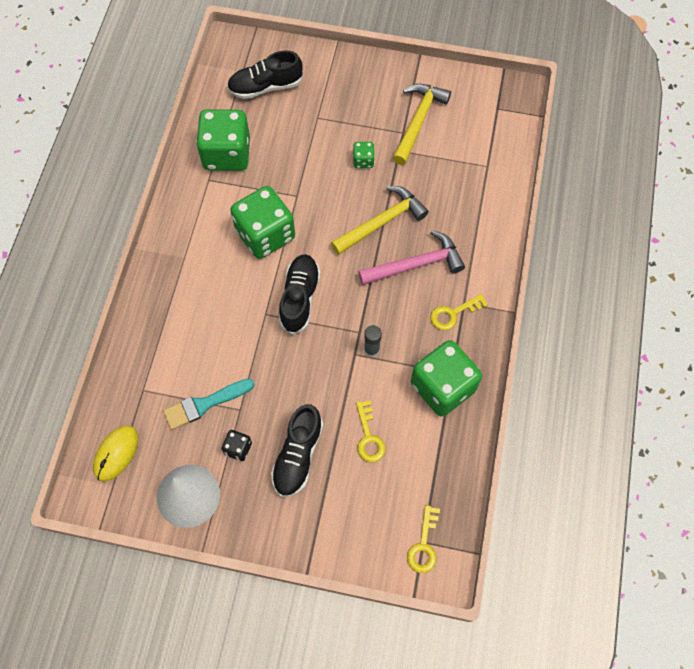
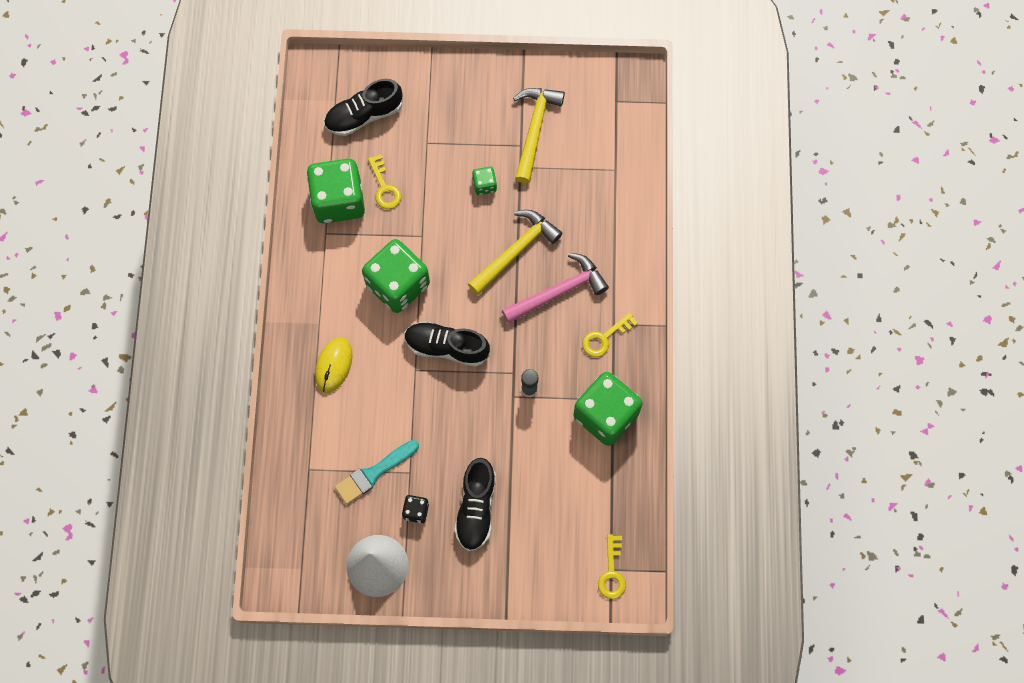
camera: 10 degrees left, 5 degrees up
yellow mouse [93,425,138,482] -> yellow mouse moved to [315,338,352,393]
black shoe [279,254,320,335] -> black shoe turned 75 degrees counterclockwise [404,321,490,367]
yellow key [356,400,386,462] -> yellow key moved to [368,154,401,209]

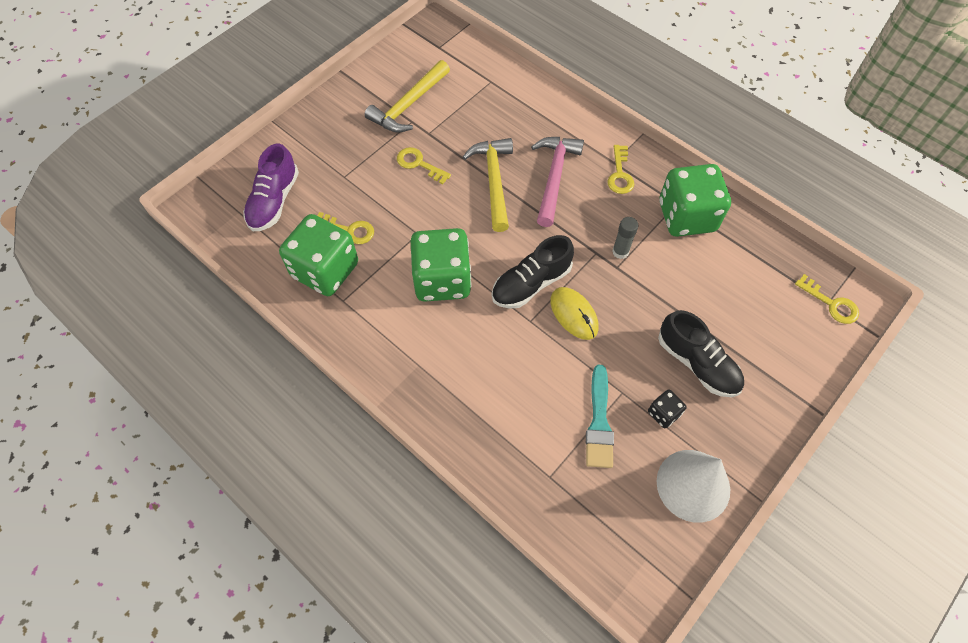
camera: 50 degrees left, 10 degrees down
yellow mouse [315,338,352,393] -> yellow mouse moved to [550,287,598,340]
black shoe [324,79,403,136] -> purple shoe [243,144,299,231]
green dice [472,167,497,195] -> yellow key [397,147,451,185]
yellow hammer [513,88,565,184] -> yellow hammer turned 105 degrees counterclockwise [364,60,450,133]

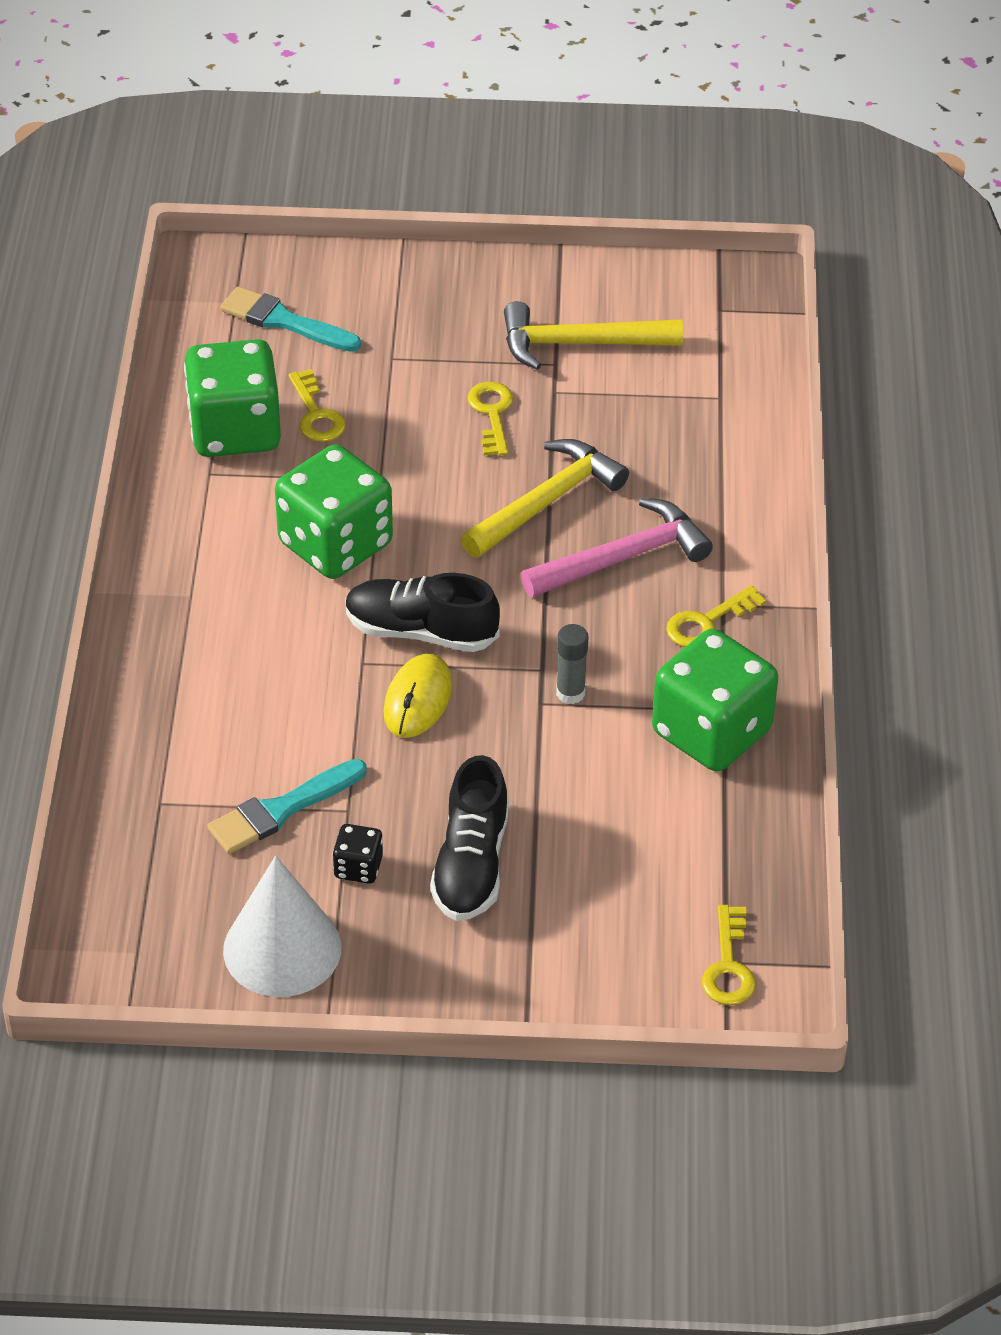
camera: 50 degrees right, 15 degrees down
purple shoe [243,144,299,231] -> turquoise brush [220,286,361,352]

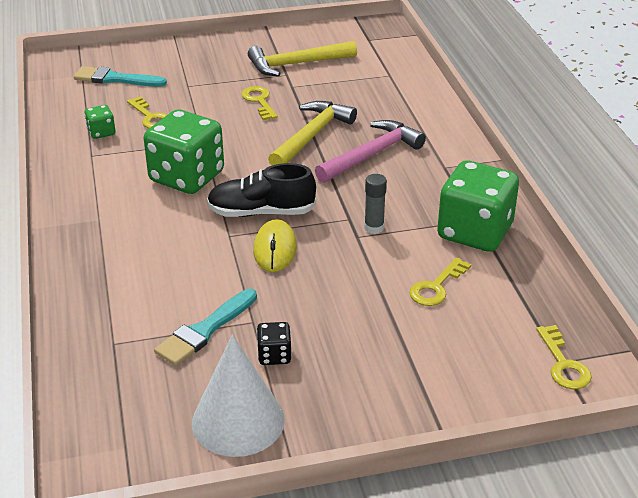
camera: 15 degrees left, 10 degrees down
green dice [184,339,281,457] -> green dice [85,105,115,139], size x0.44
black shoe [430,755,509,921] -> none
yellow key [666,585,767,647] -> yellow key moved to [409,257,471,306]

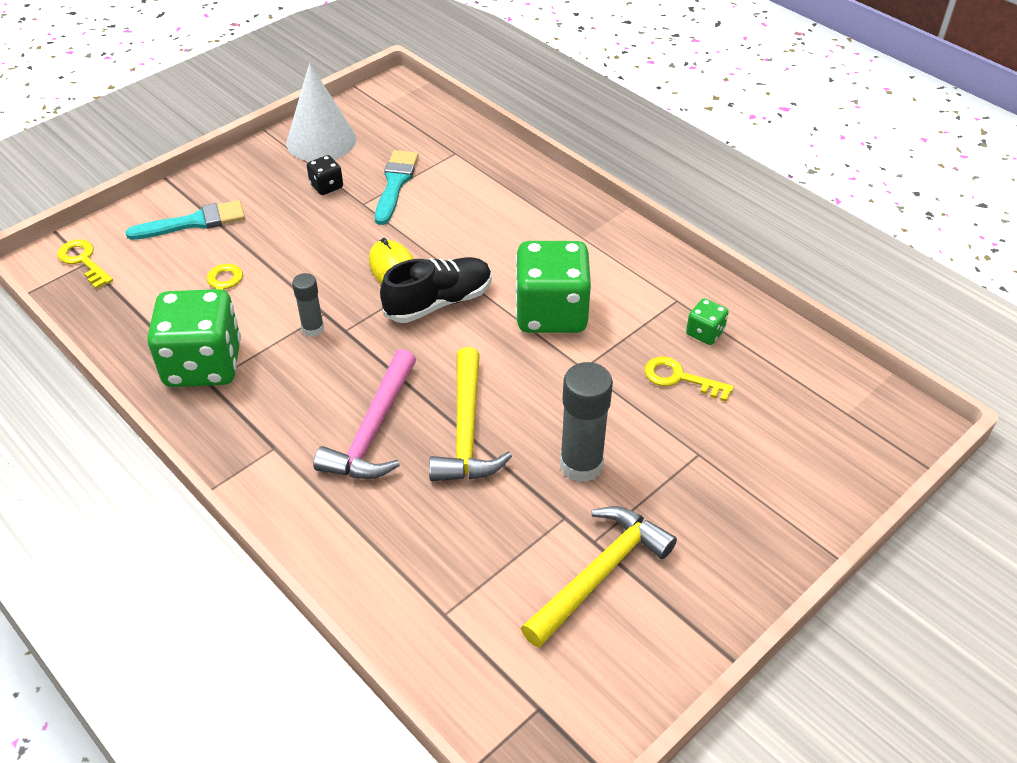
camera: 150 degrees right, 10 degrees up
turquoise brush [74,66,167,87] -> turquoise brush moved to [125,200,245,240]
yellow key [241,86,278,120] -> grey glue stick [560,362,613,482]

